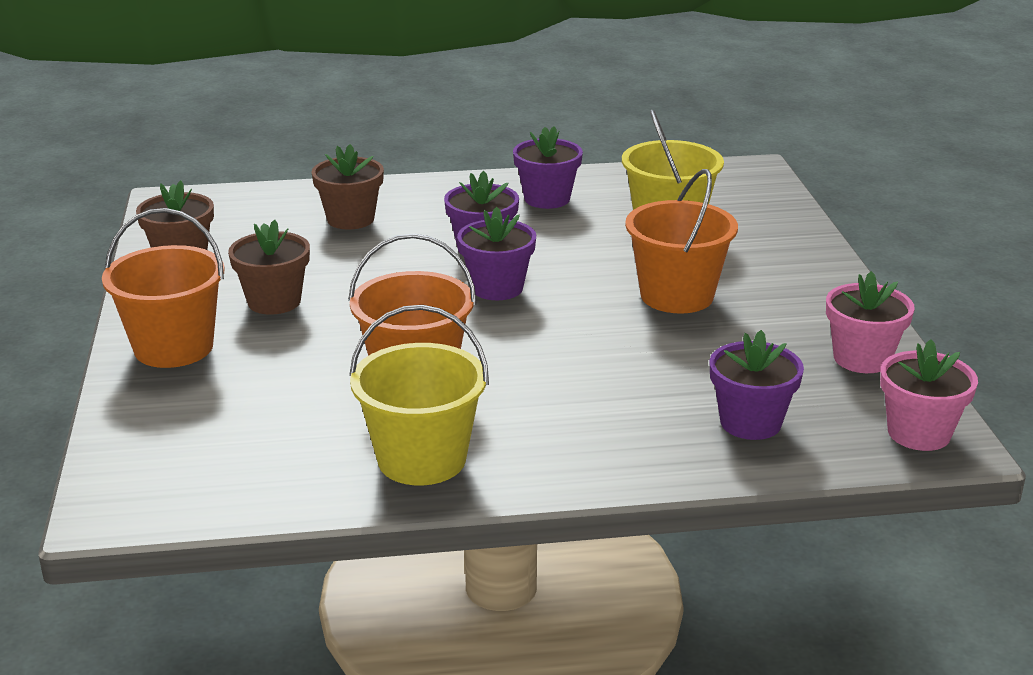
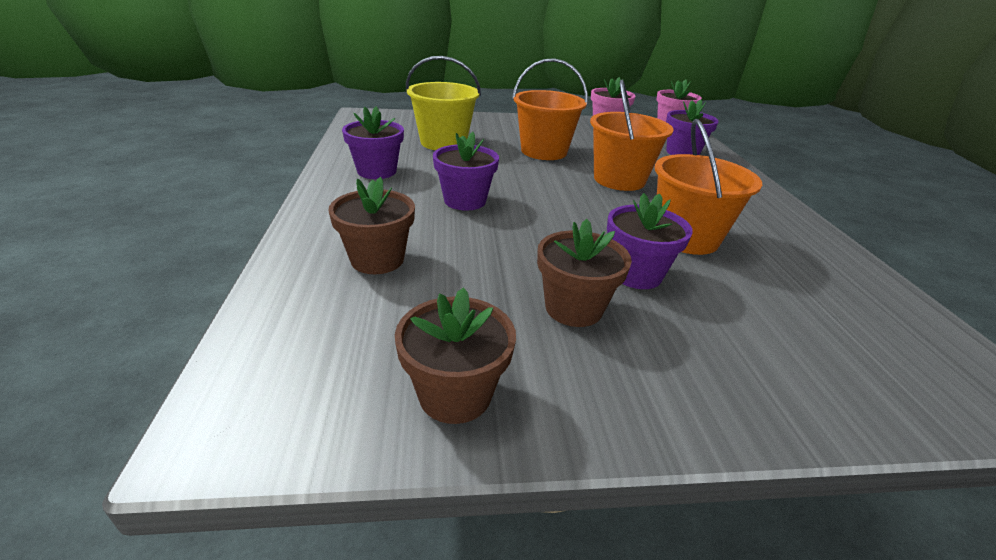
camera: 90 degrees left, 5 degrees up
orange bucket [102,208,225,368] -> orange bucket moved to [590,80,673,191]
yellow bucket [349,305,489,486] -> none
purple flower pot [457,207,536,300] -> purple flower pot moved to [607,193,693,289]

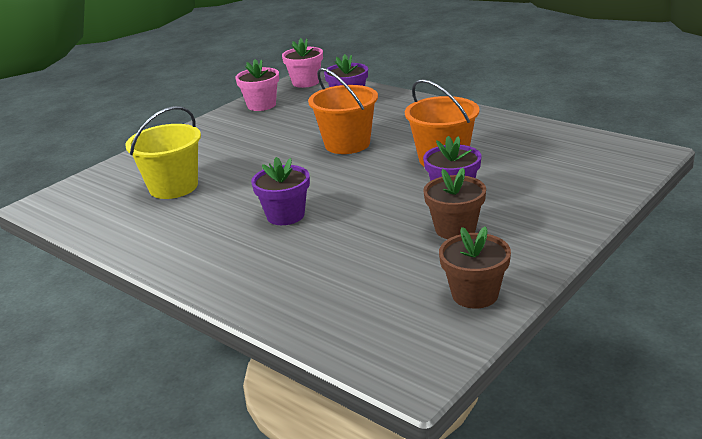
camera: 40 degrees left, 5 degrees down
brown flower pot [328,177,415,274] -> none
purple flower pot [342,106,404,179] -> none
orange bucket [512,58,588,160] -> none

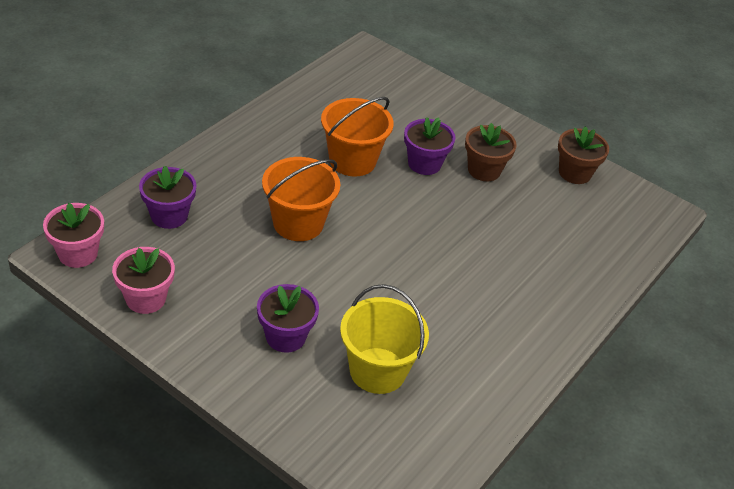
camera: 100 degrees left, 15 degrees up
purple flower pot [251,157,310,225] -> purple flower pot moved to [257,284,319,353]

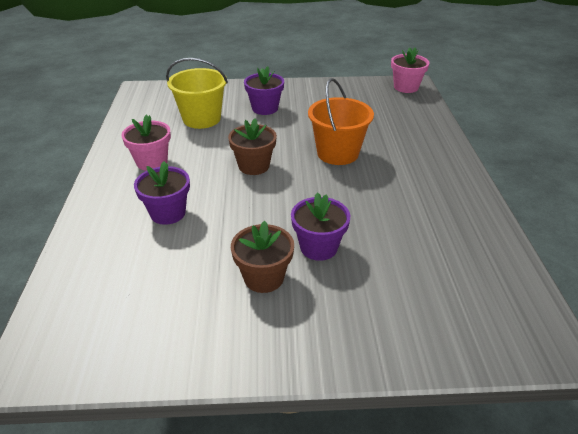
camera: 145 degrees right, 5 degrees down
pink flower pot [112,247,175,314] -> pink flower pot moved to [121,114,171,171]
purple flower pot [139,166,197,229] -> purple flower pot moved to [134,161,190,225]
orange bucket [321,97,394,177] -> none
brown flower pot [558,126,609,184] -> brown flower pot moved to [228,118,277,175]

